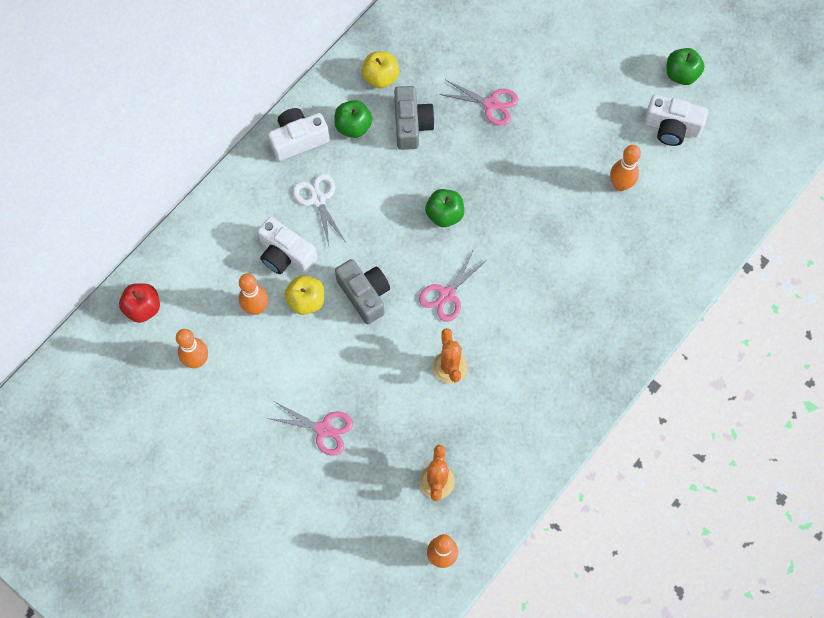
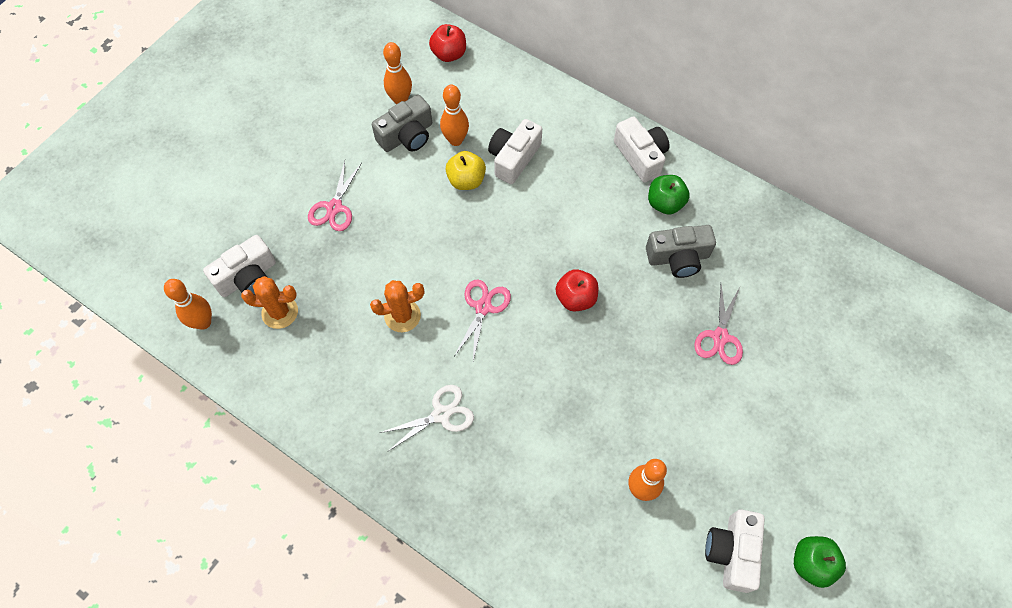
camera: 85 degrees right, 5 degrees down
white scissors [293,174,345,246] -> white scissors moved to [380,385,474,452]
grey camera [335,259,390,324] -> grey camera moved to [372,95,432,152]
yellow apple [362,51,399,89] -> none
pink scissors [419,249,488,322] -> pink scissors turned 75 degrees clockwise [454,279,511,361]
green apple [425,189,464,227] -> red apple [556,269,598,311]
none -> white camera [203,235,276,297]

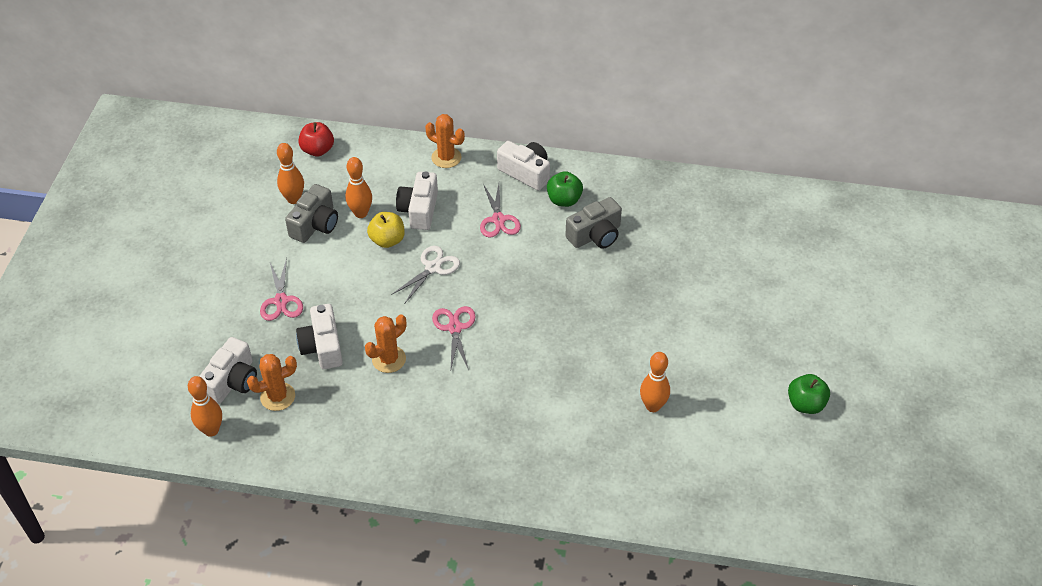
camera: 25 degrees left, 15 degrees down
white scissors [380,385,474,452] -> white scissors moved to [391,246,460,303]
red apple [556,269,598,311] -> none
pink scissors [694,285,743,365] -> pink scissors moved to [480,184,521,238]
white camera [705,509,765,593] -> white camera moved to [296,304,343,369]
none -> orange cactus [425,114,465,168]

